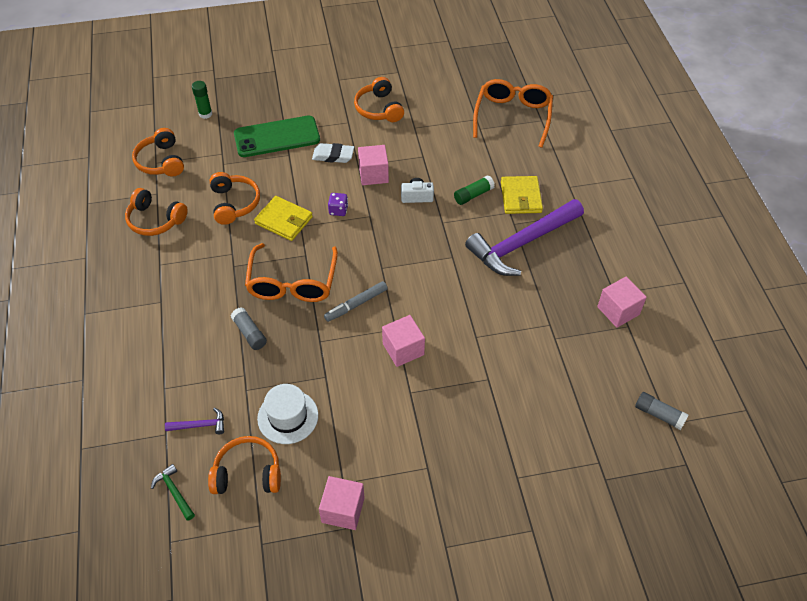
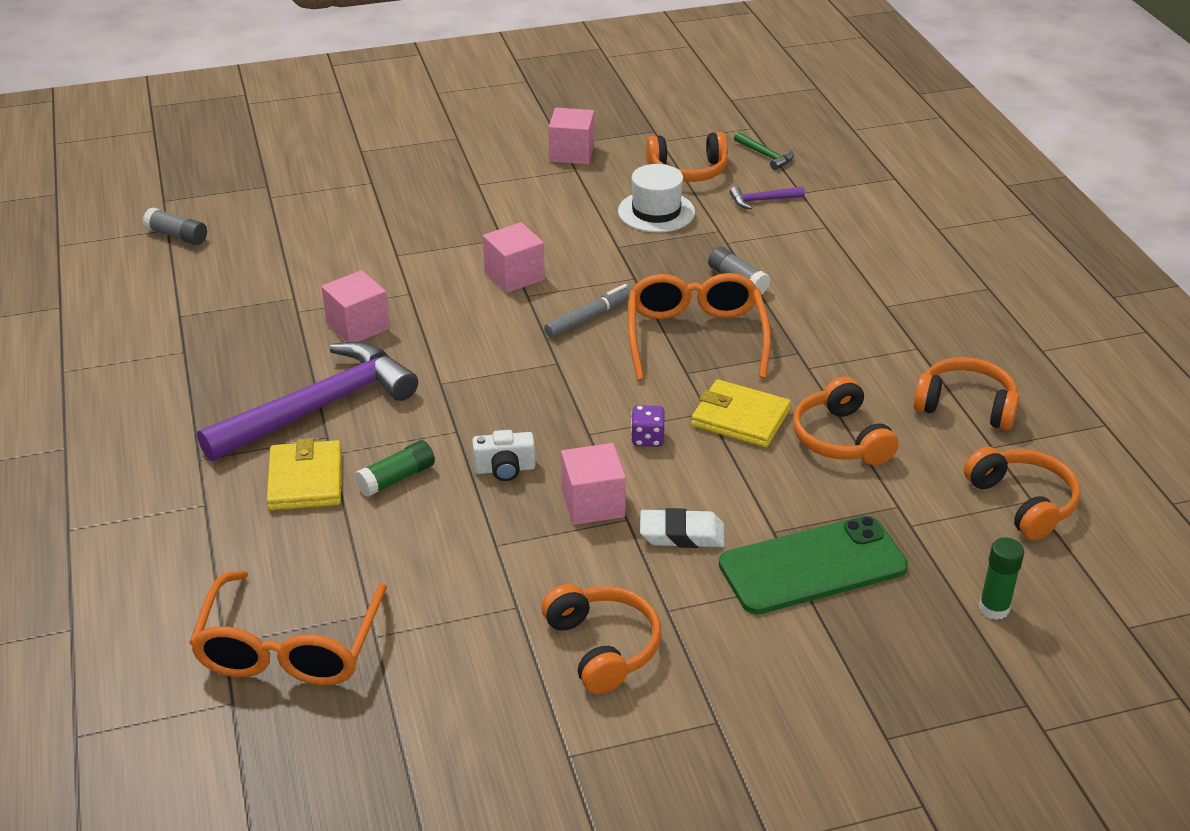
camera: 175 degrees right, 15 degrees down
pink cube [597,276,647,328] -> pink cube moved to [322,270,390,342]

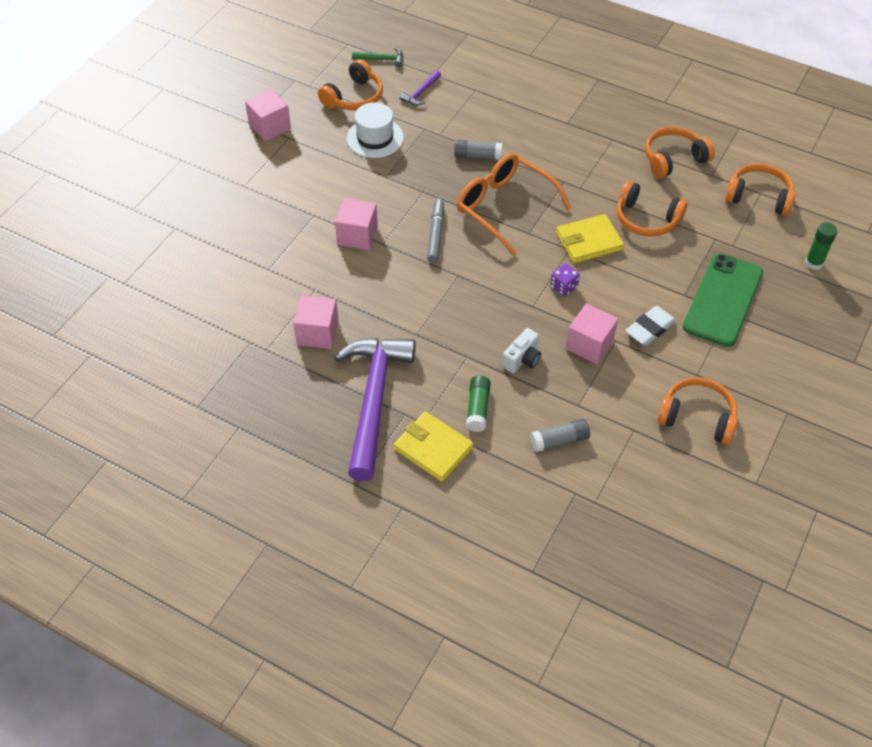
camera: 45 degrees left, 15 degrees up
grey glue stick [143,207,207,245] -> grey glue stick moved to [530,419,590,452]
orange glasses [189,570,387,685] -> none

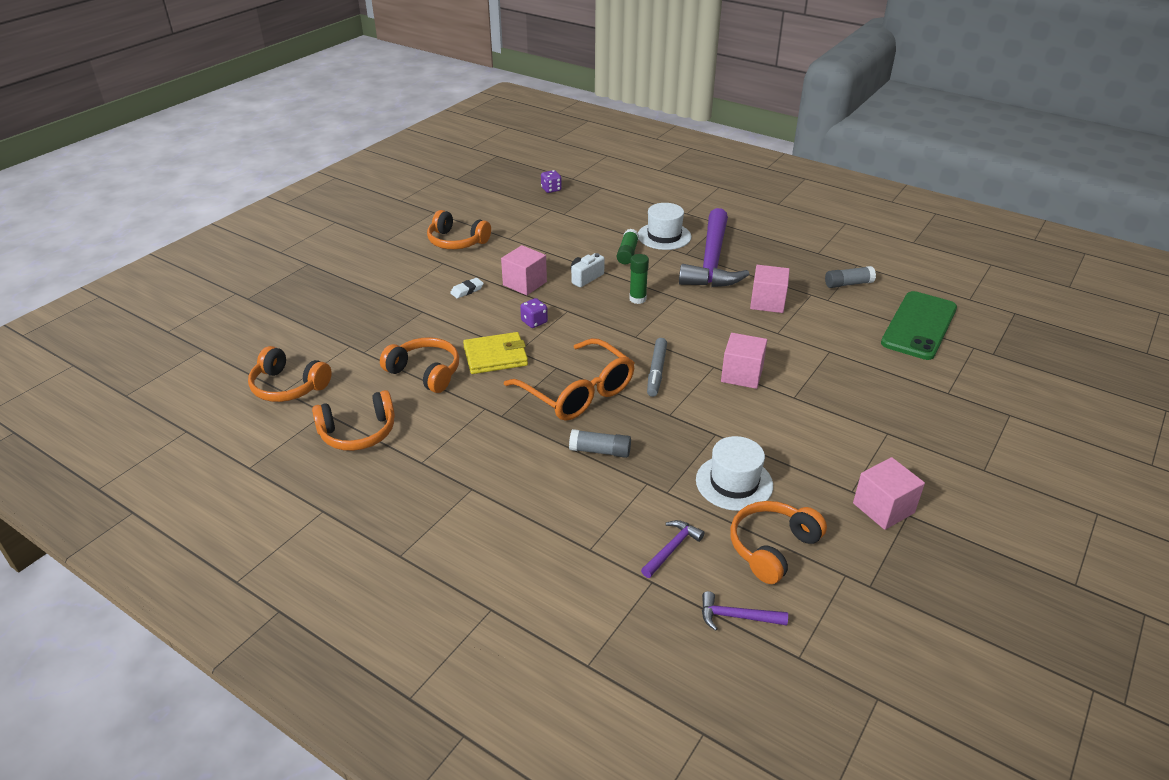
camera: 175 degrees left, 15 degrees down
green hammer [352,47,403,67] -> purple hammer [702,591,788,631]
yellow wallet [394,411,473,482] -> white hat [638,203,692,250]
grey glue stick [530,419,590,452] -> grey glue stick moved to [825,266,876,288]
white eraser [625,306,676,346] -> white eraser [450,278,484,299], size x0.65
green phone [683,253,763,347] -> green phone moved to [881,291,957,360]
green glue stick [805,222,837,270] -> green glue stick moved to [629,254,649,304]
none -> purple dice [541,170,562,193]

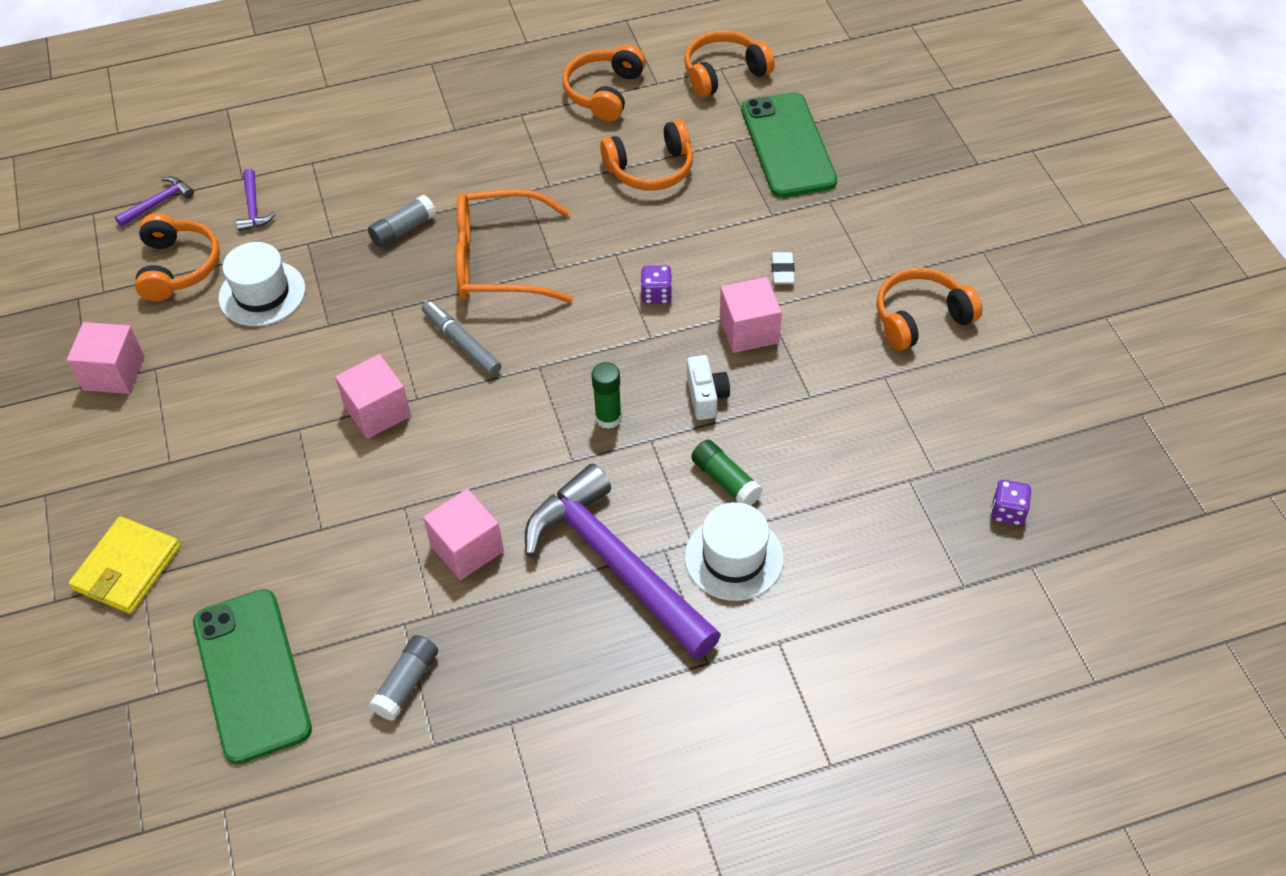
camera: 130 degrees right, 15 degrees up
yellow wallet [463,332,528,374] -> yellow wallet moved to [69,516,180,614]
none -> green phone [741,92,837,198]

